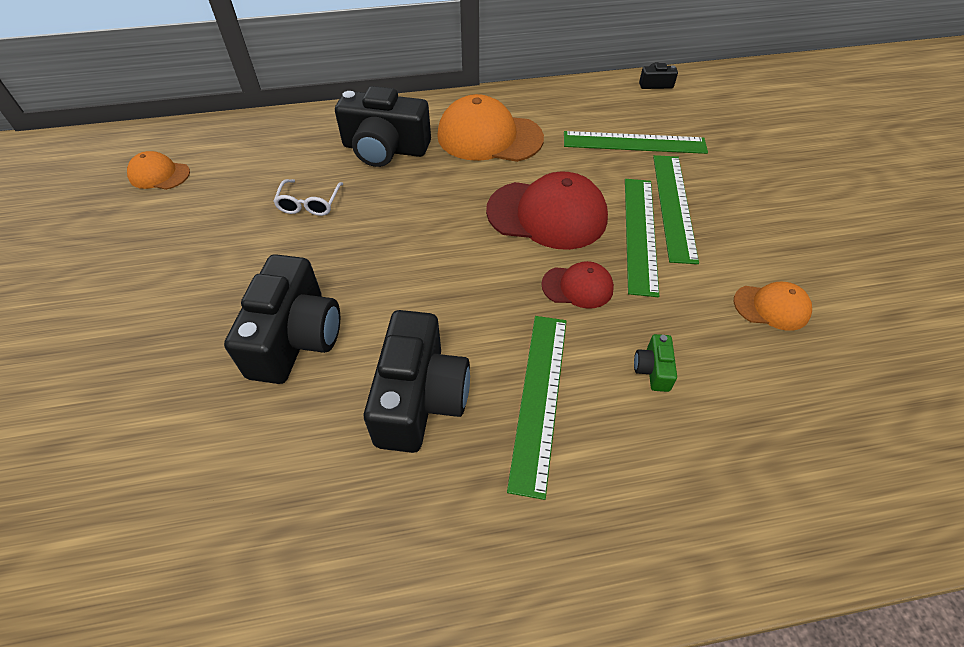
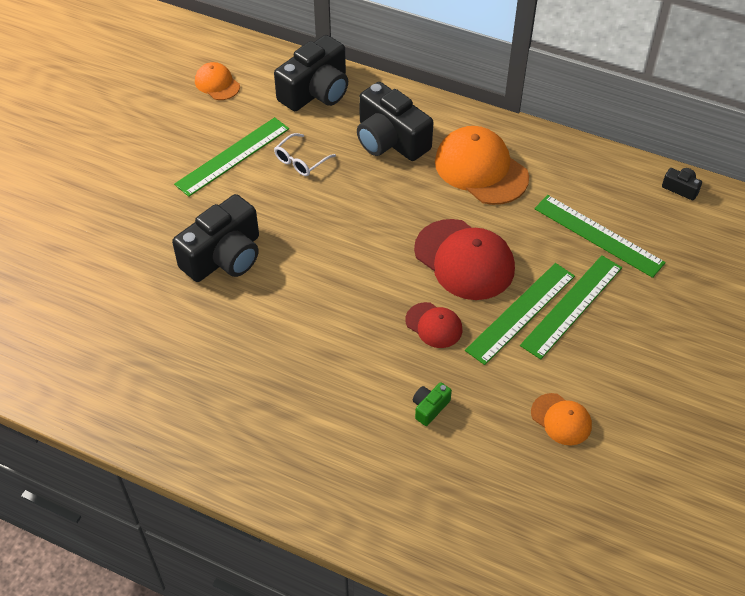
camera: 35 degrees right, 0 degrees up
black camera [364,310,470,453] -> black camera moved to [274,35,348,111]
green ruler [507,316,567,500] -> green ruler moved to [174,117,289,197]

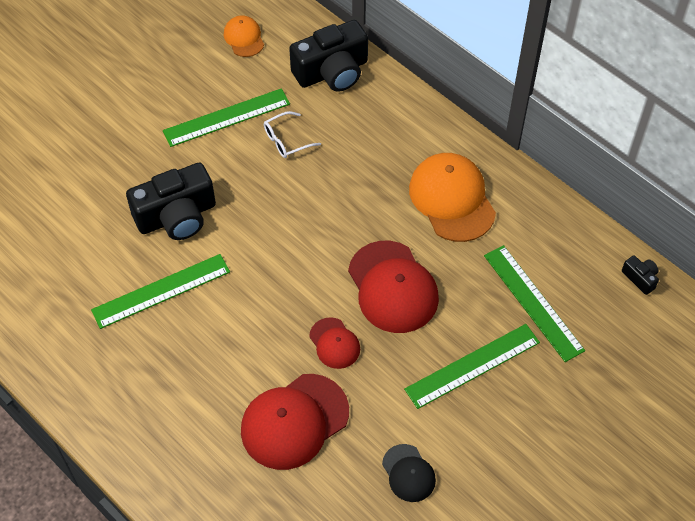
camera: 20 degrees right, 5 degrees up
black camera [357,82,433,161] -> none
green camera [413,382,452,426] -> red cap [241,374,349,470]
green ruler [465,263,575,365] -> green ruler moved to [91,254,230,329]
orange cap [531,393,592,445] -> black cap [382,444,436,502]

